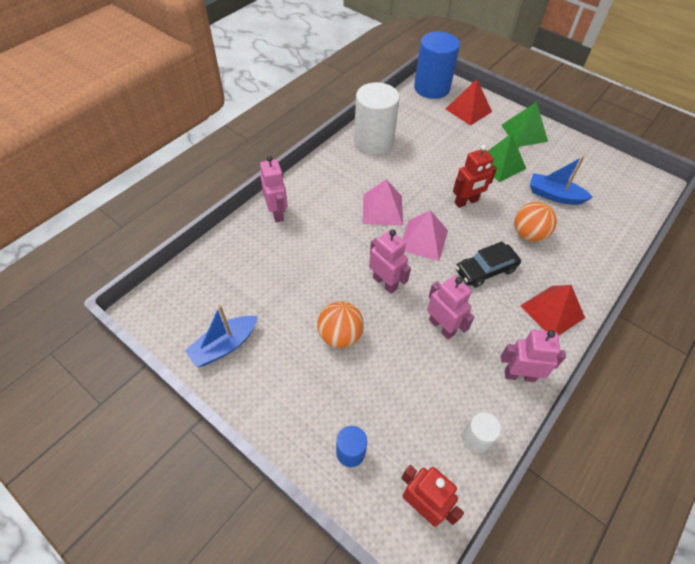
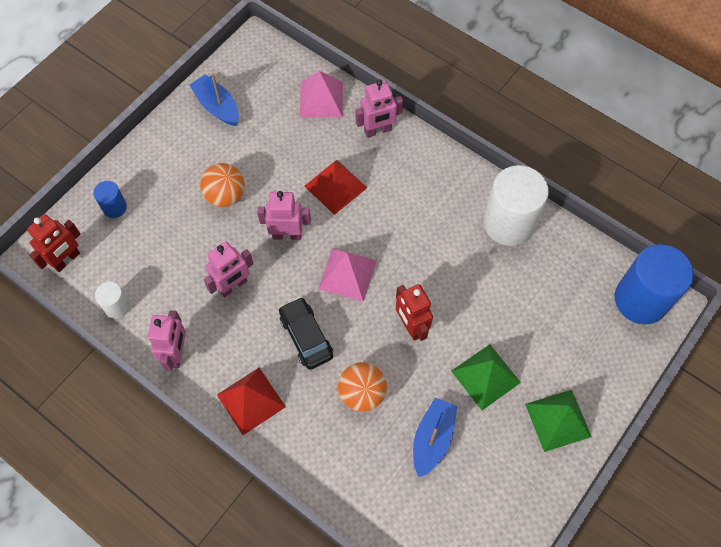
camera: 90 degrees right, 10 degrees up
pink pyramid [363,179,403,226] -> pink pyramid moved to [300,71,343,117]
pink robot [369,229,411,294] -> pink robot turned 135 degrees counterclockwise [257,191,311,240]
red pyramid [446,79,492,126] -> red pyramid moved to [304,160,367,215]

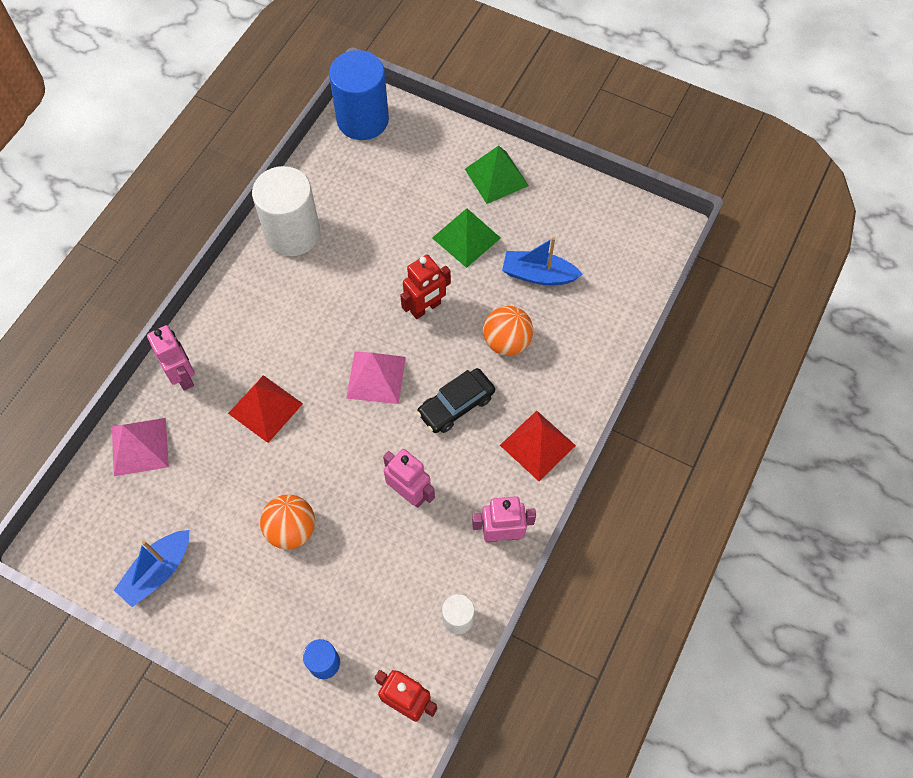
camera: 100 degrees left, 0 degrees up
pink robot [257,191,311,240] -> none

